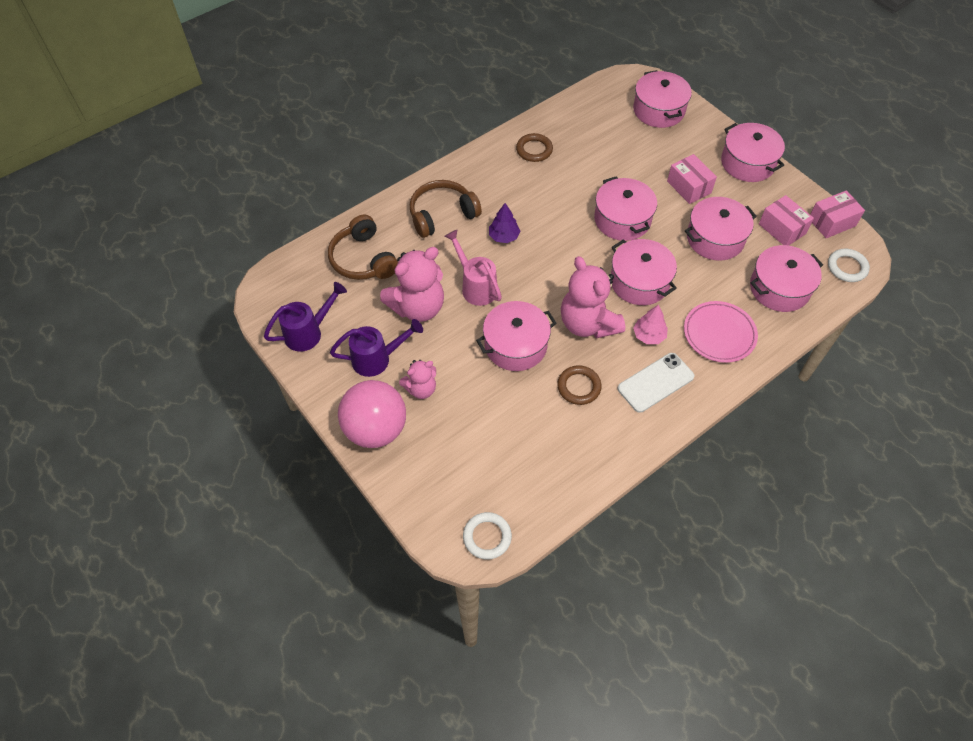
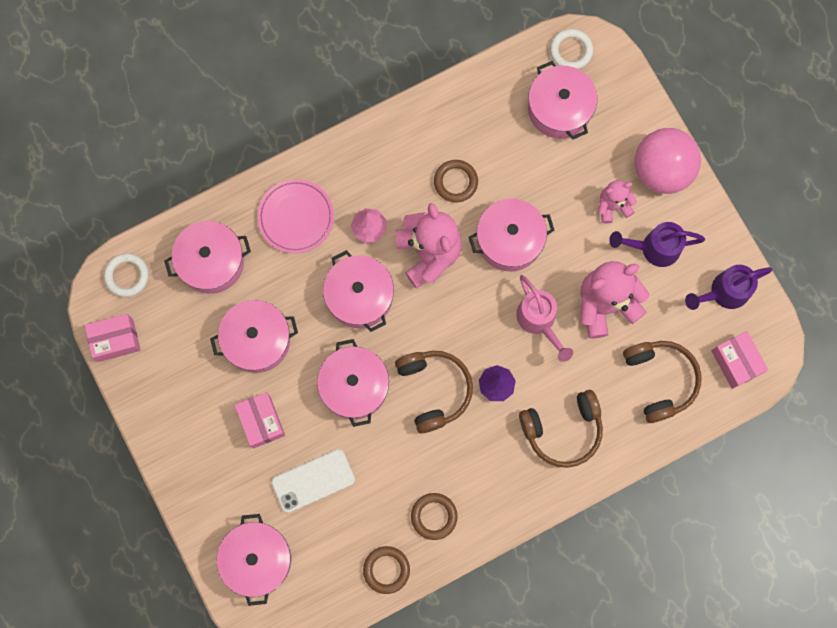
camera: 170 degrees left, 20 degrees up
white phone [618,353,695,413] -> white phone moved to [271,449,355,513]
pink pot [721,123,785,182] -> pink pot moved to [528,61,597,139]
pink box [759,195,814,246] -> pink box moved to [711,331,768,389]
none -> brown ring [363,546,410,594]
none -> brown headphones [395,351,473,434]

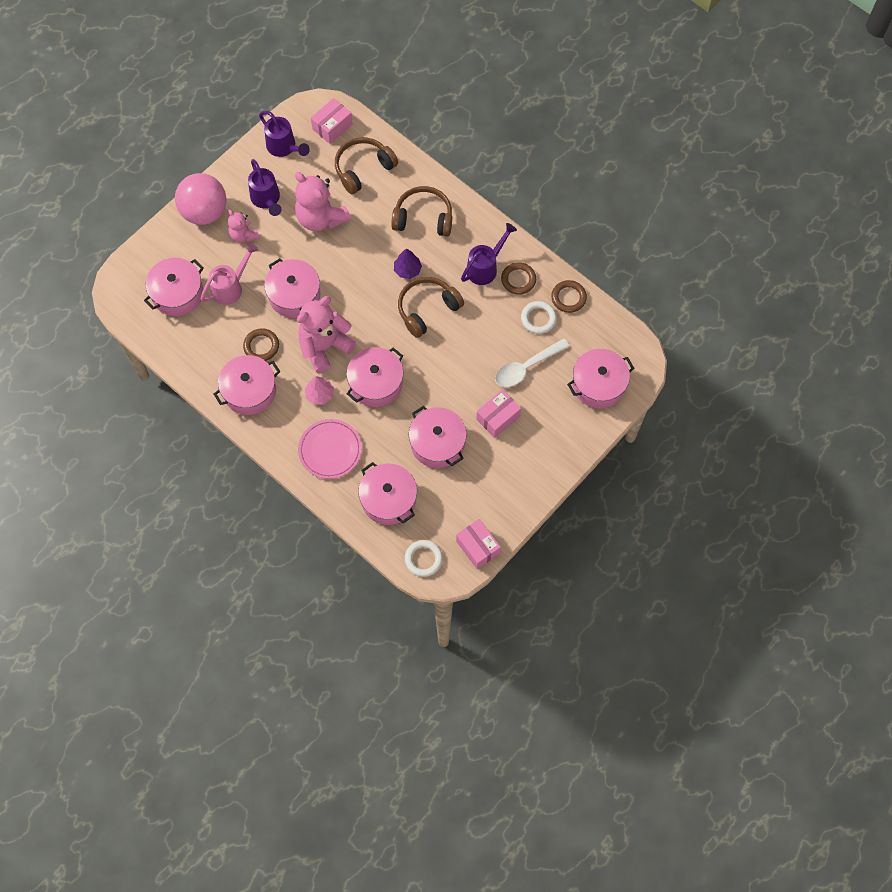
camera: 110 degrees left, 10 degrees down
white phone [271,449,355,513] -> white spoon [495,338,570,387]
pink pot [317,339,389,427] -> pink pot moved to [214,355,280,415]
pink watering can [516,275,573,362] -> pink watering can moved to [201,243,258,305]
brown headphones [519,390,603,468] -> brown headphones turned 45 degrees counterclockwise [391,186,452,237]
white ring [550,29,593,69] -> white ring moved to [521,301,557,334]
none -> purple watering can [461,223,517,285]

